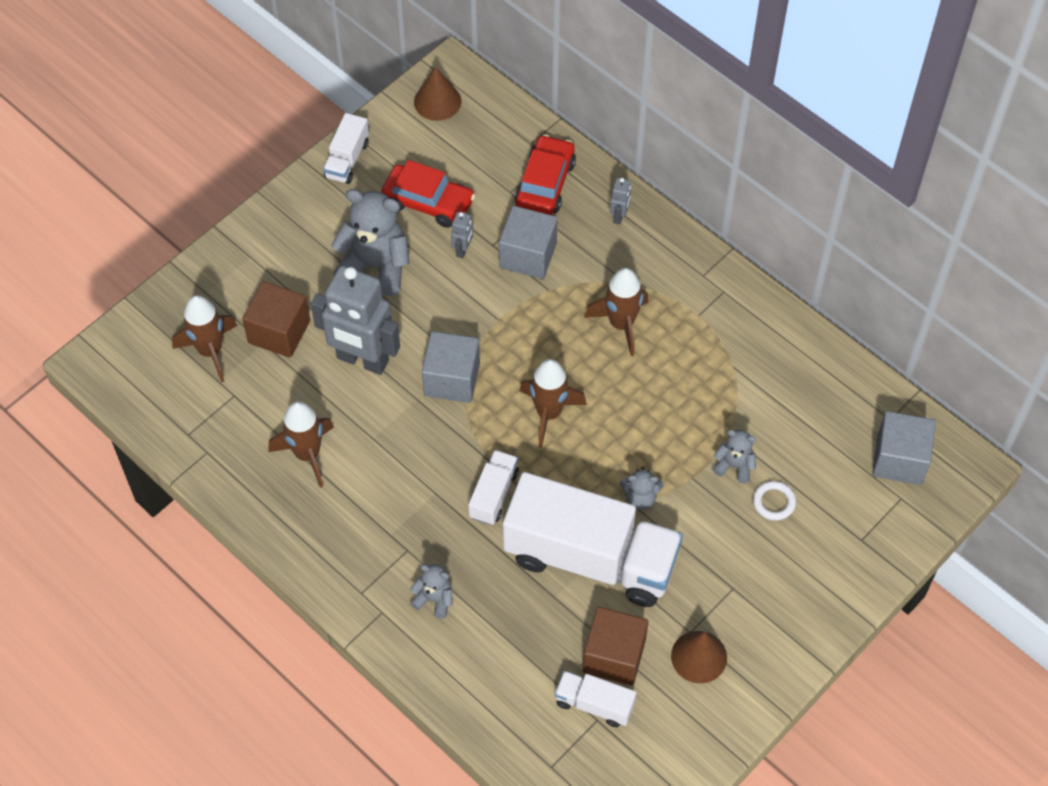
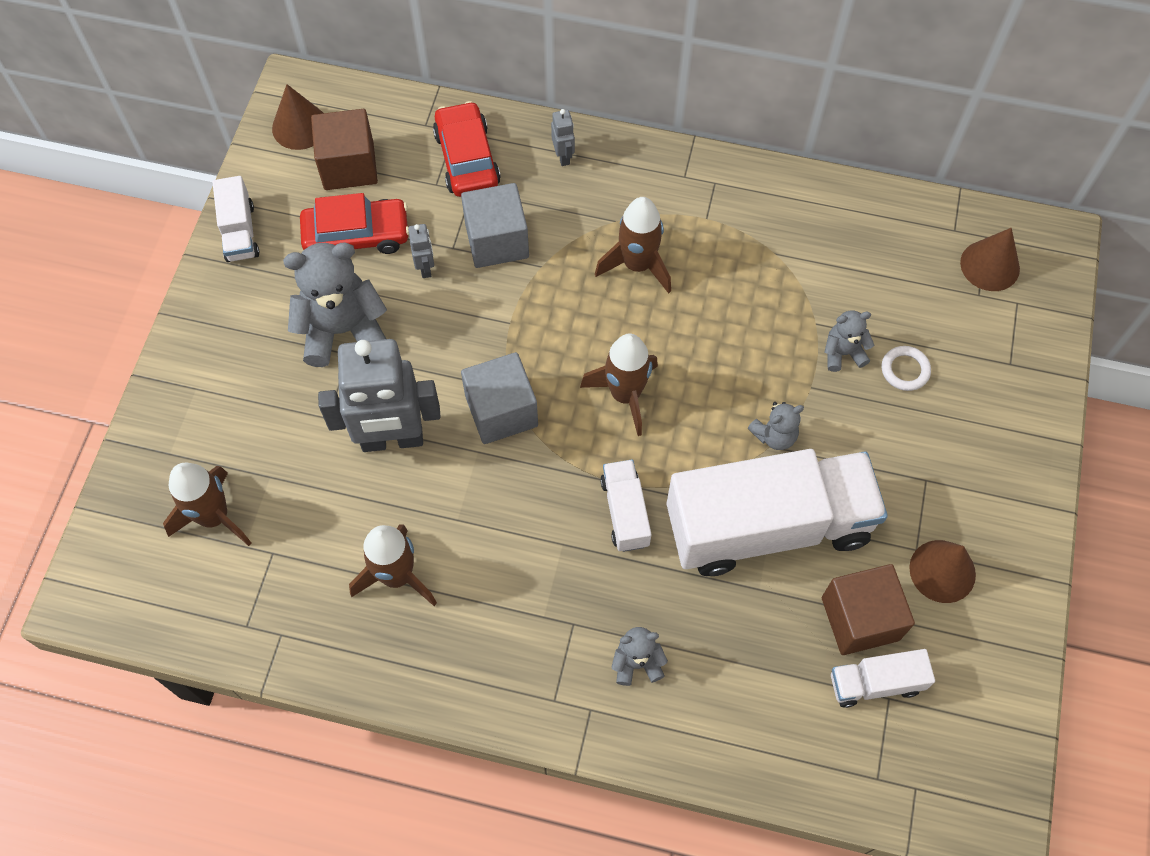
camera: 30 degrees left, 5 degrees up
brown cube [242,281,310,357] -> brown cube moved to [311,109,378,190]
grey cube [872,411,936,485] -> brown cone [960,228,1020,291]

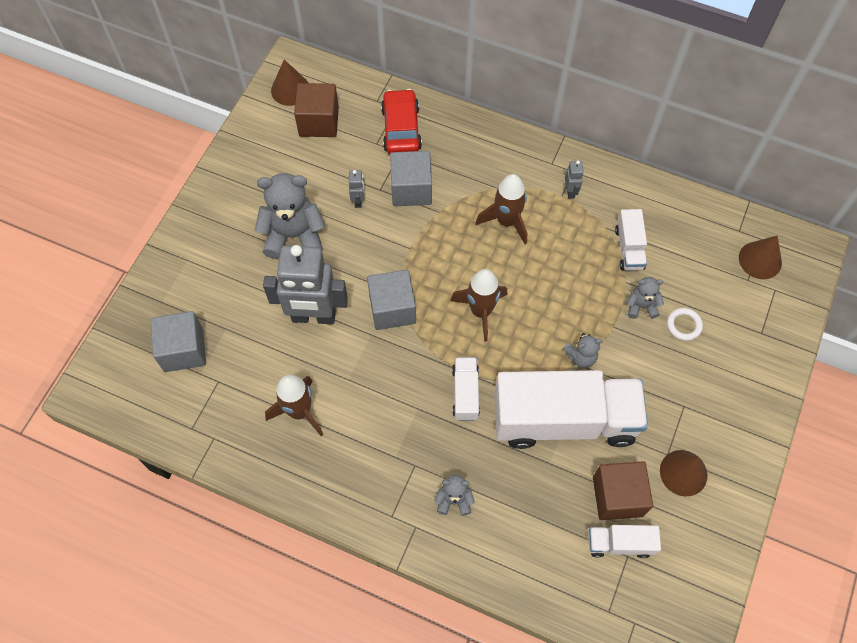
camera: 10 degrees right, 0 degrees up
brown rocket [163,463,251,546] -> grey cube [151,311,206,372]
white truck [212,176,260,262] -> white truck moved to [615,209,647,271]
red car [300,193,409,254] -> none
grey robot [551,109,575,166] -> grey robot moved to [565,160,584,199]

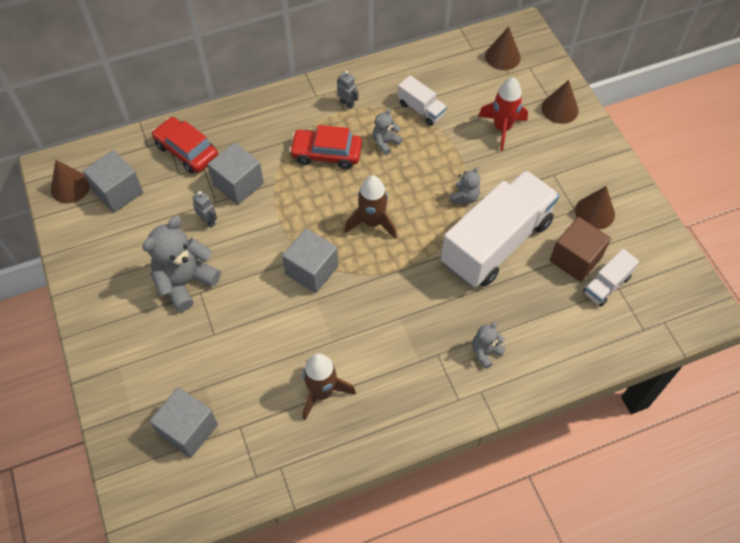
camera: 45 degrees left, 5 degrees down
grey robot [263,245,348,324] -> none
brown cube [294,83,339,137] -> grey cube [83,150,143,213]
white truck [452,357,480,421] -> none
brown rocket [475,174,527,244] -> red car [289,125,362,169]
grey teddy bear [627,277,664,319] -> grey teddy bear moved to [373,109,403,155]
white ring [667,308,703,341] -> red rocket [478,77,528,151]
none -> brown cone [541,80,578,124]

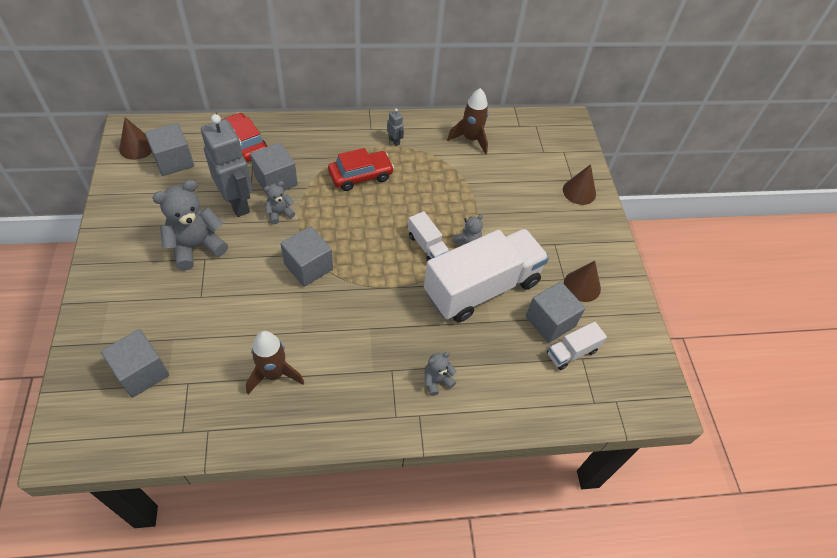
camera: 10 degrees right, 5 degrees down
grey robot [192,190,217,228] -> grey robot [201,114,253,217], size x2.46
red car [289,125,362,169] -> red car turned 135 degrees clockwise [328,148,394,191]
brown rocket [344,175,397,239] -> brown rocket moved to [447,88,489,155]
grey teddy bear [373,109,403,155] -> grey teddy bear moved to [264,181,295,224]
white truck [398,75,447,126] -> white truck moved to [408,211,449,261]
red rocket [478,77,528,151] -> none
brown cone [485,27,521,70] -> none
brown cube [550,217,611,282] -> grey cube [526,282,585,343]

